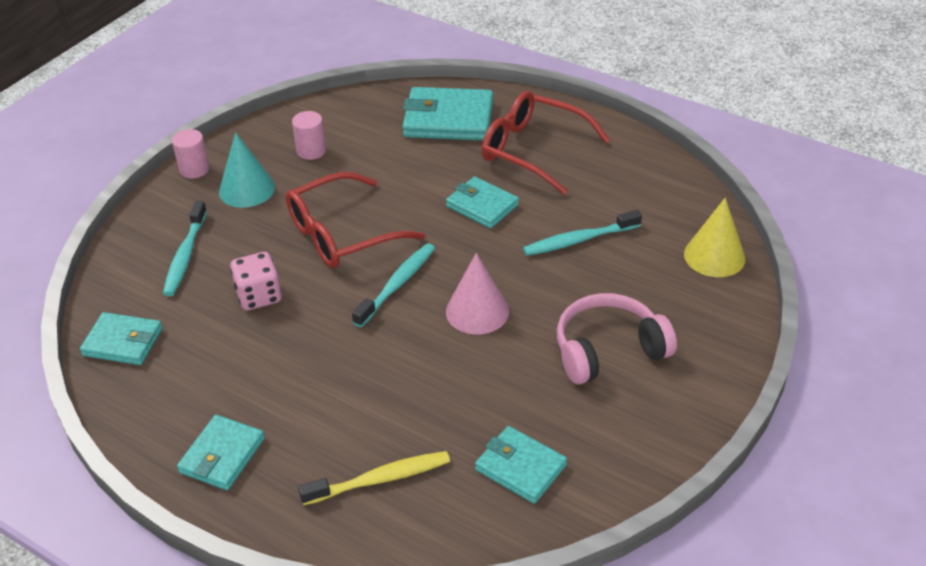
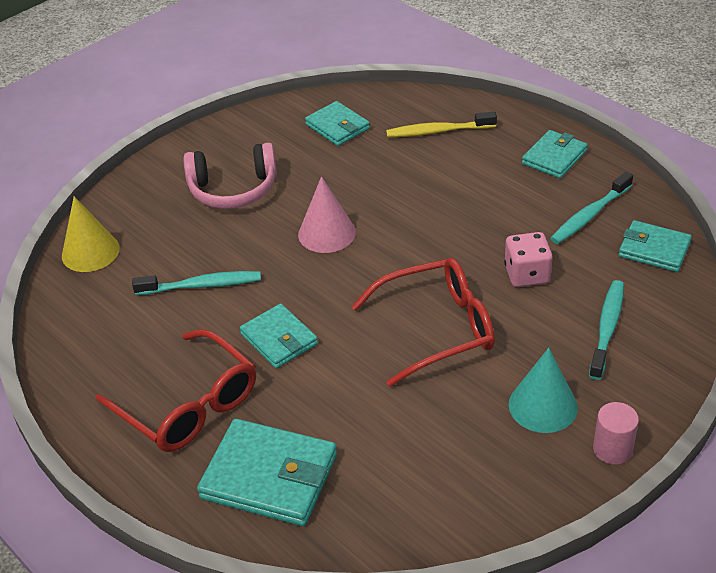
camera: 165 degrees left, 0 degrees up
pink cylinder [292,111,326,160] -> none
turquoise toothbrush [352,243,435,327] -> turquoise toothbrush moved to [550,172,633,244]

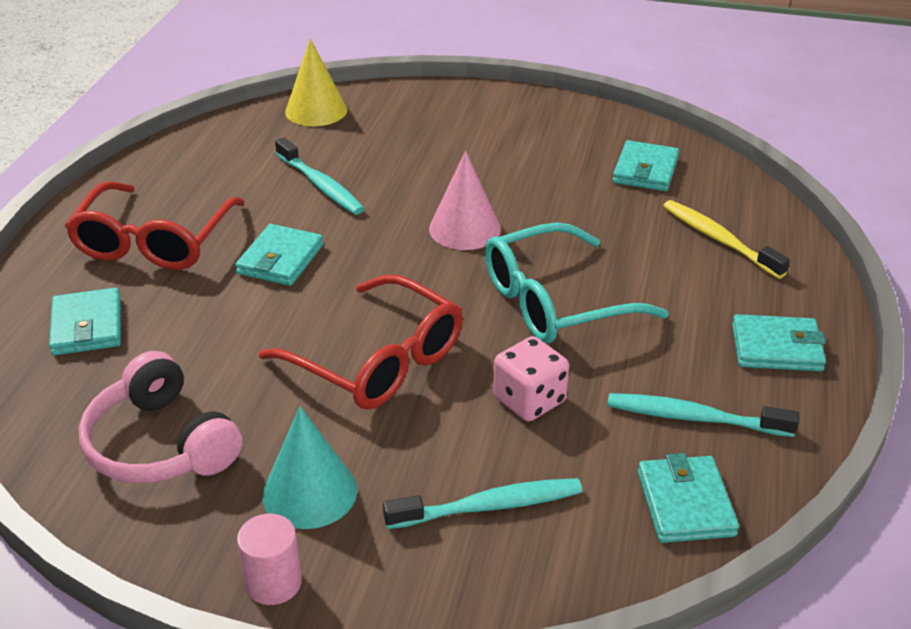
camera: 55 degrees right, 5 degrees down
pink headphones [183,142,277,209] -> pink headphones moved to [78,351,243,484]
turquoise wallet [197,419,337,526] -> turquoise wallet [49,288,121,355], size x0.63
none -> turquoise glasses [485,222,669,343]

